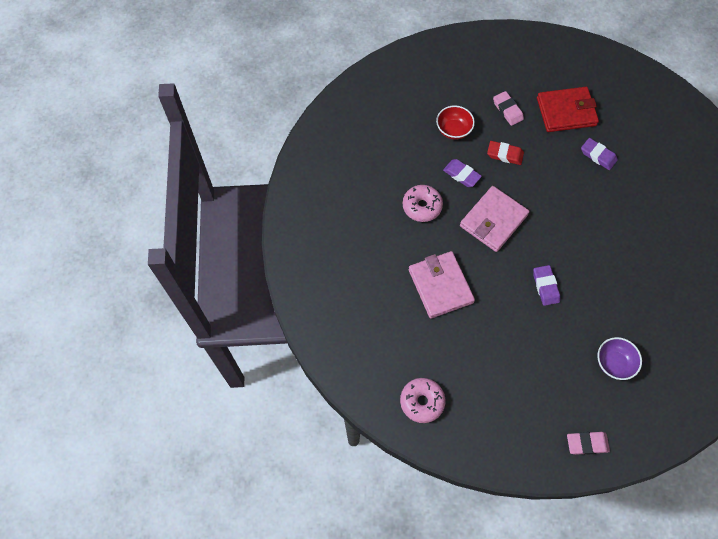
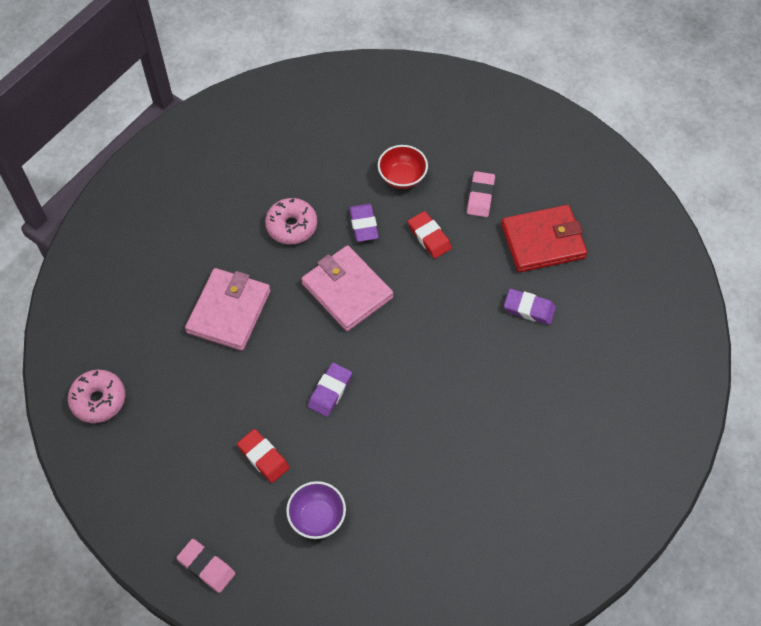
camera: 40 degrees right, 5 degrees down
pink wallet [460,186,529,252] -> pink wallet turned 60 degrees clockwise [301,245,393,331]
red wallet [537,87,599,132] -> red wallet turned 45 degrees counterclockwise [501,205,587,272]
purple eraser [581,138,618,170] -> purple eraser turned 60 degrees counterclockwise [504,289,556,325]
none -> red eraser [237,429,289,483]

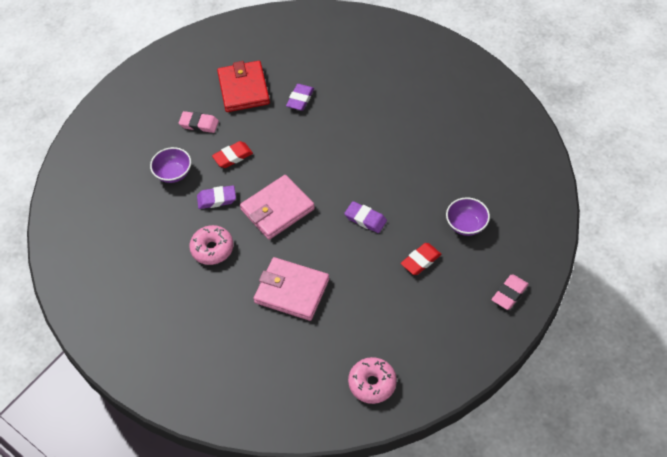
camera: 85 degrees left, 5 degrees down
red bowl [378,145,428,189] -> purple bowl [150,147,191,183]

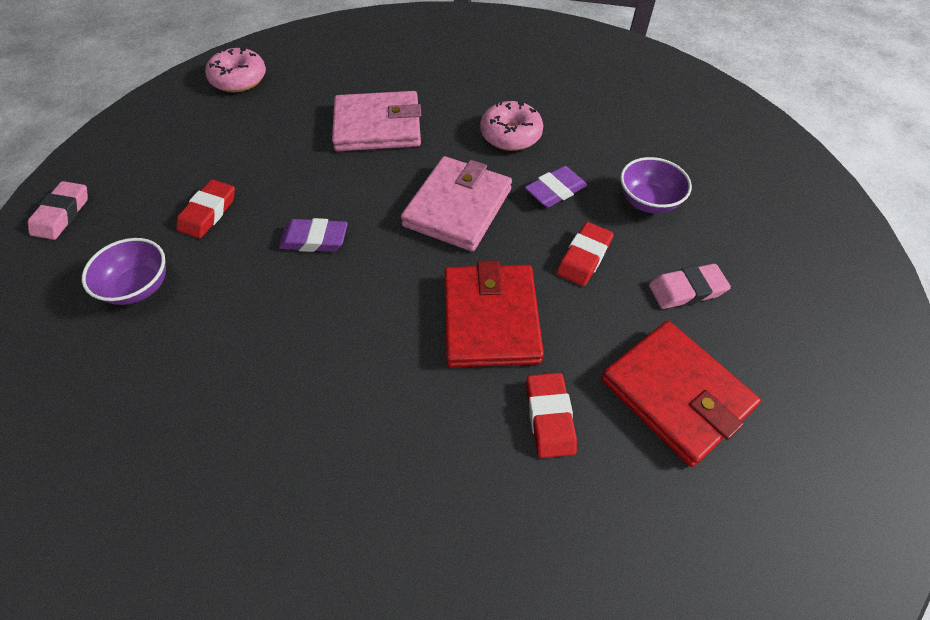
camera: 150 degrees right, 0 degrees up
purple eraser [286,84,314,111] -> red eraser [526,373,577,458]
none -> red wallet [444,260,544,367]

